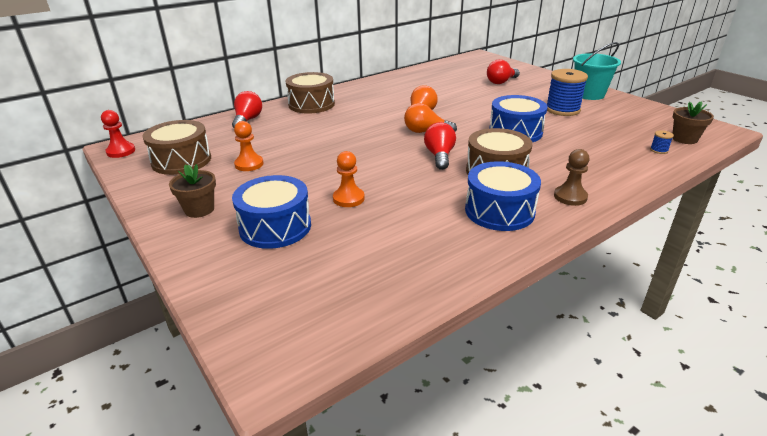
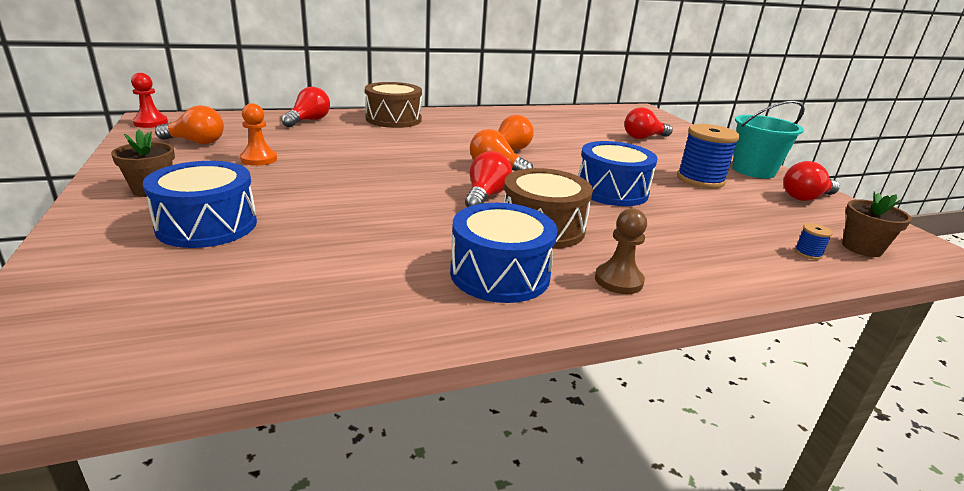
camera: 15 degrees right, 5 degrees down
brown drum [143,120,211,175] -> orange light bulb [155,105,224,144]
orange pawn [333,151,365,207] -> none
none -> red light bulb [783,161,840,201]

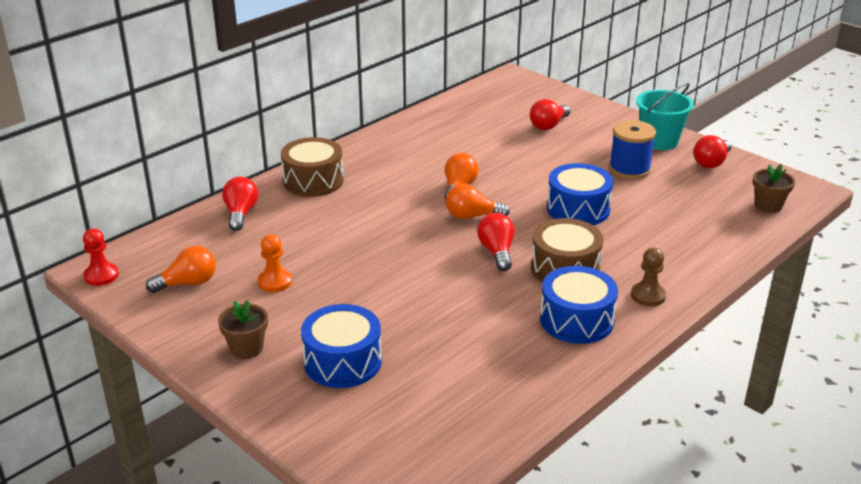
camera: 25 degrees left, 5 degrees up
blue spool [795,223,833,260] -> none

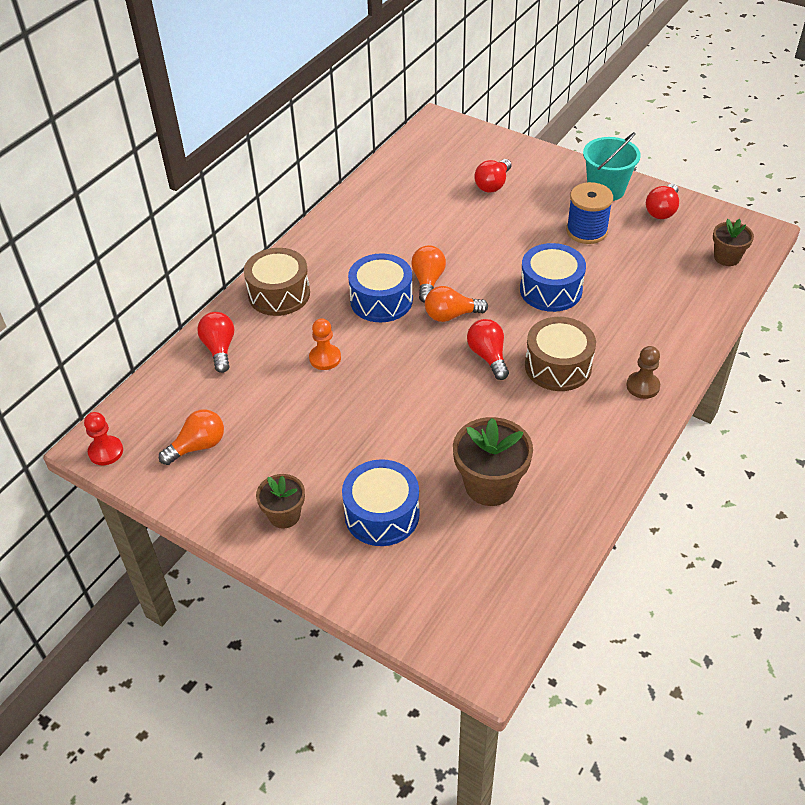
camera: 10 degrees left, 15 degrees up
orange pawn [258,234,292,292] -> orange pawn moved to [309,318,341,370]
blue drum [540,266,618,344] -> blue drum moved to [348,253,413,322]
none -> brown flower pot [453,417,533,506]

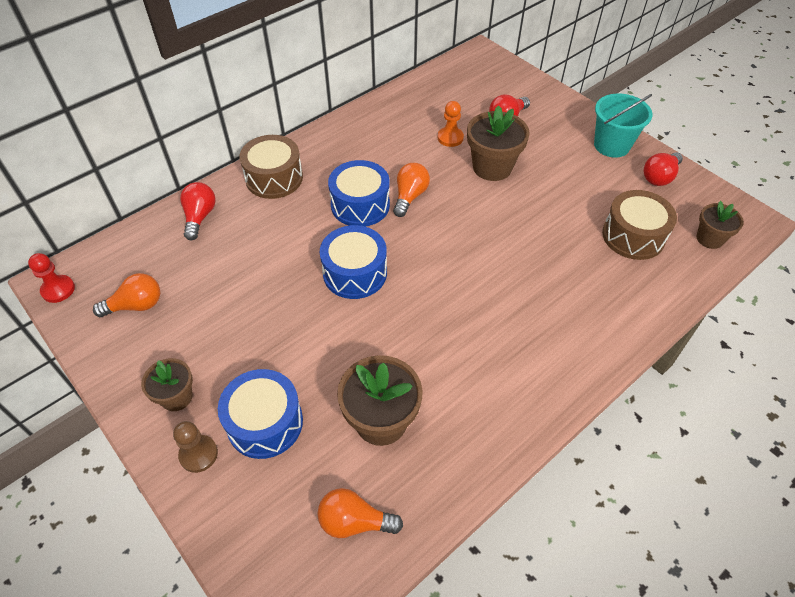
camera: 15 degrees right, 5 degrees up
orange pawn [309,318,341,370] -> orange pawn moved to [438,101,464,147]
orange light bulb [425,286,488,322] -> orange light bulb moved to [317,488,403,538]
red light bulb [467,319,509,380] -> none
blue drum [520,243,586,312] -> blue drum moved to [320,225,387,299]
brown drum [525,317,596,391] -> brown drum moved to [602,190,677,260]
blue spool [566,182,613,244] -> none
brown pawn [626,346,660,399] -> brown pawn moved to [173,421,218,473]
none -> brown flower pot [467,105,530,181]

